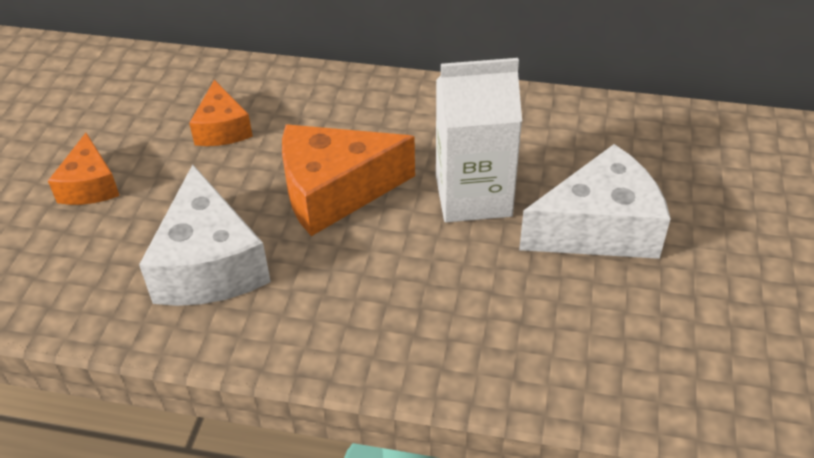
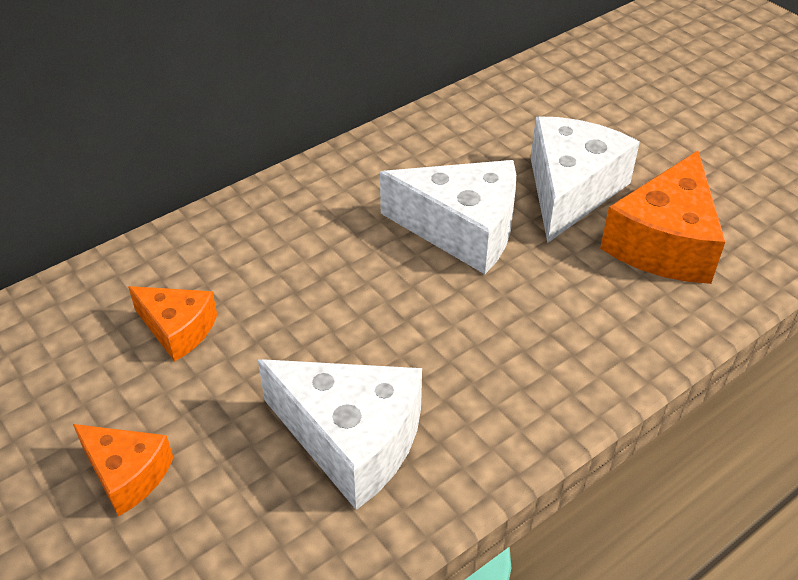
camera: 50 degrees left, 0 degrees up
orange cheese [282,124,415,236] -> orange cheese moved to [600,151,725,284]
white carton [436,58,522,222] -> white cheese [380,160,516,274]

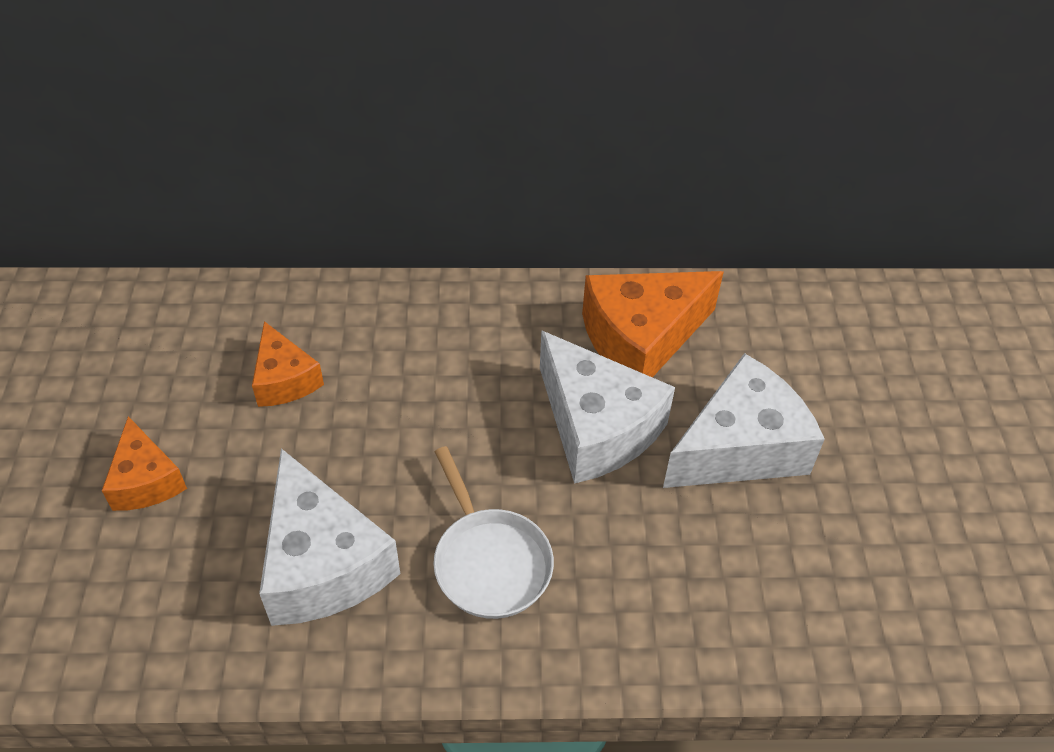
camera: 35 degrees right, 5 degrees up
orange cheese [600,151,725,284] -> orange cheese moved to [582,271,724,377]
none -> white pan [433,446,554,619]

